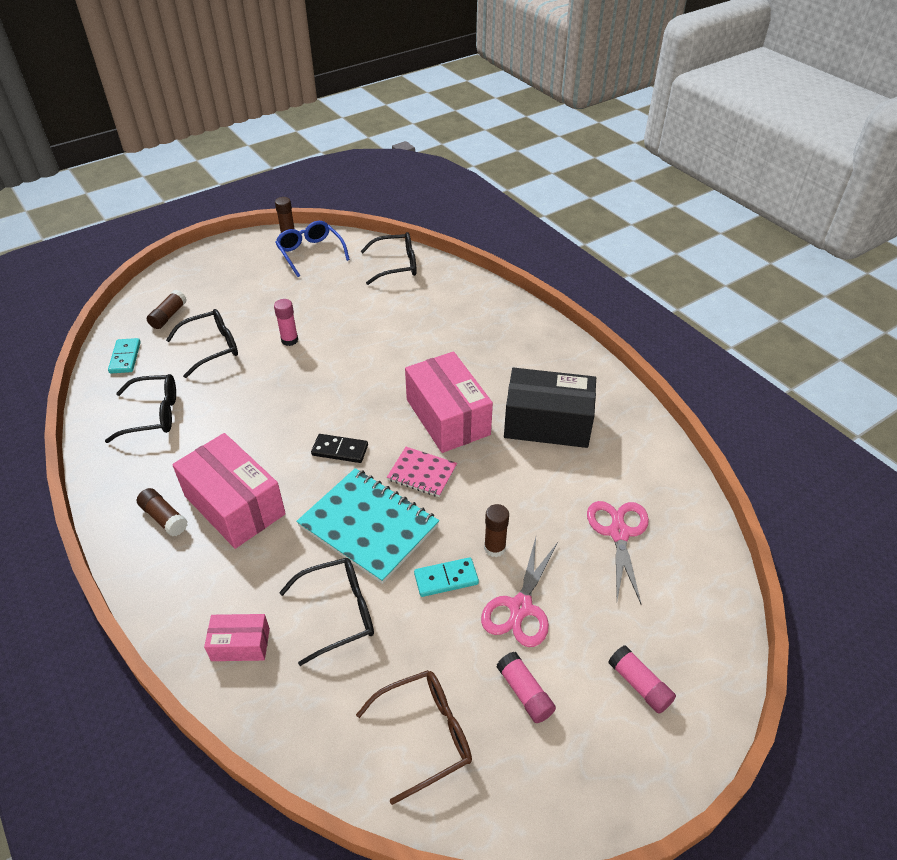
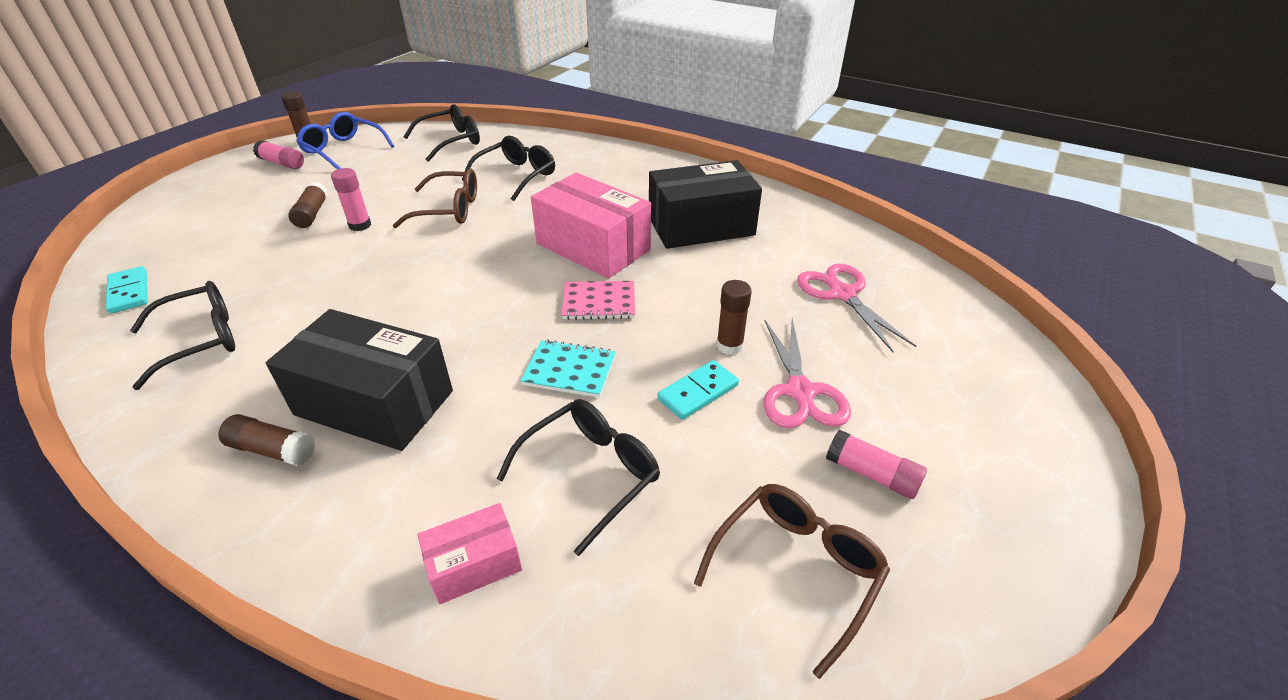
camera: 25 degrees left, 5 degrees down
brown glue stick [147,290,187,329] -> brown glue stick moved to [288,182,328,228]
black glasses [166,309,238,378] -> black glasses moved to [462,136,555,201]
pink box [172,433,286,549] -> black box [266,309,453,451]
turquoise notebook [296,468,439,584] -> turquoise notebook [520,340,616,398], size x0.54
black domino [311,434,368,463] -> none
pink glue stick [609,645,676,714] -> pink glue stick moved to [253,140,304,169]
none -> brown glasses [392,168,477,228]

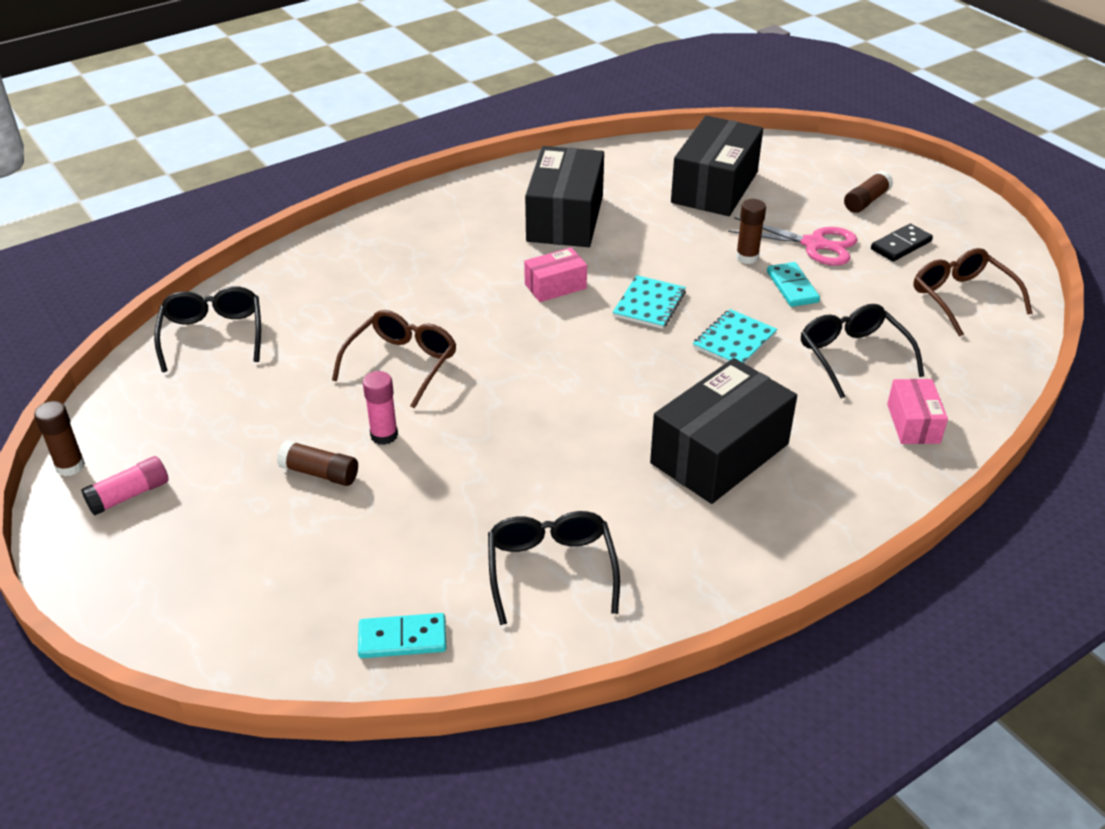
camera: 65 degrees left, 0 degrees up
brown glue stick [219,414,315,466] -> brown glue stick moved to [844,171,893,213]
blue glasses [296,112,394,170] -> none
black glasses [462,136,555,201] -> none
pink box [531,173,651,279] -> pink box [524,247,587,302], size x0.51
pink notebook [562,281,635,320] -> turquoise notebook [612,275,686,329]
pink scissors [797,264,916,352] -> black box [671,116,763,216]
pink glue stick [826,430,927,499] -> black domino [871,224,933,262]

